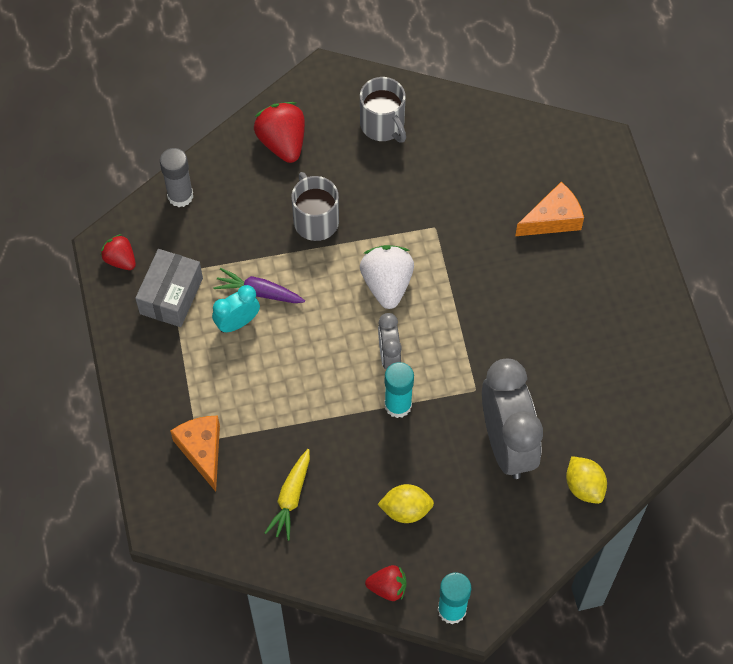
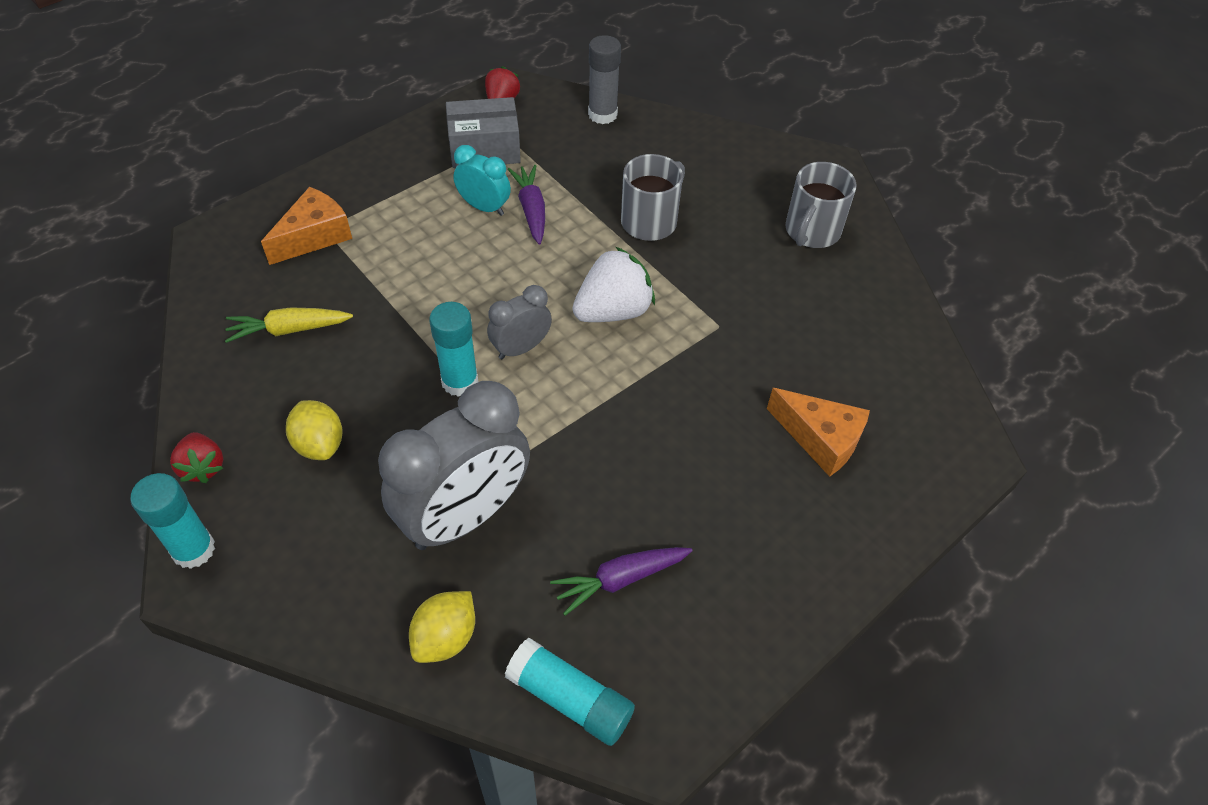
camera: 60 degrees right, 10 degrees down
red strawberry [254,102,305,163] -> none
none -> turquoise glue stick [505,638,635,746]
none -> purple carrot [550,547,693,616]

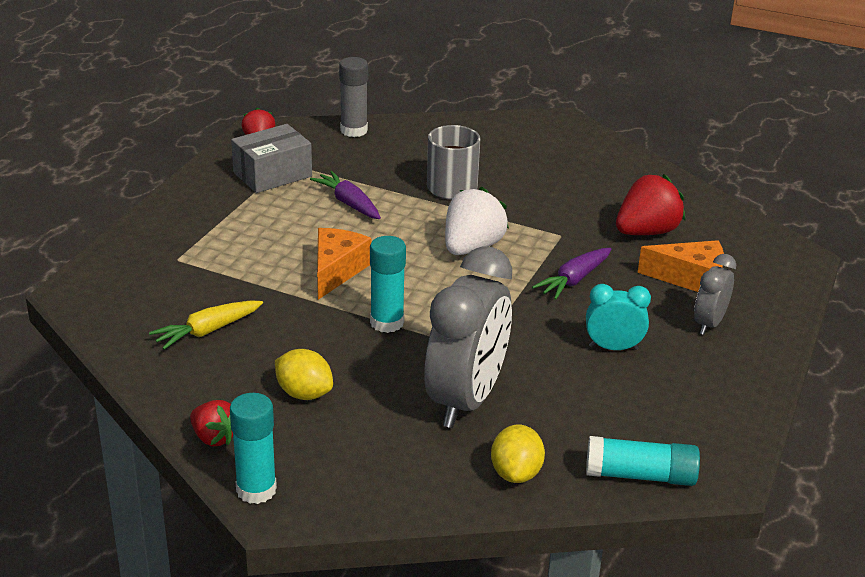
camera: 25 degrees left, 20 degrees down
orange cheese [261,187,352,265] -> orange cheese moved to [317,228,372,300]
turquoise clock [454,145,511,216] -> turquoise clock moved to [586,284,651,350]
grey clock [487,285,552,360] -> grey clock moved to [694,254,736,335]
purple carrot [550,547,693,616] -> purple carrot moved to [532,248,611,300]
grey mug [785,162,856,248] -> none
none -> red strawberry [616,174,685,235]

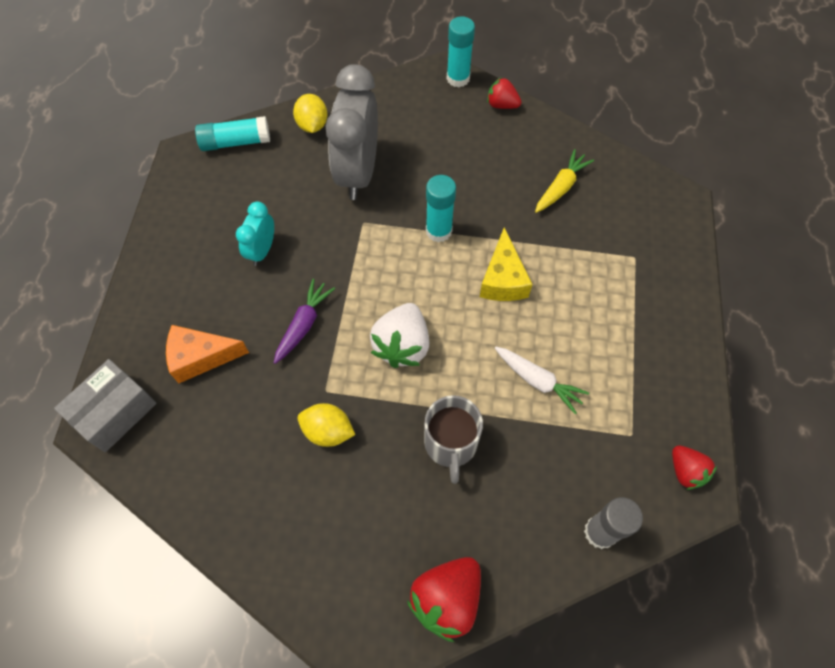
camera: 165 degrees right, 30 degrees up
grey box [231,124,312,193] -> grey box moved to [54,359,157,452]
yellow lemon [275,349,333,400] -> yellow lemon moved to [298,403,355,447]
purple carrot [310,171,381,219] -> white carrot [495,347,589,414]
orange cheese [317,228,372,300] -> yellow cheese [480,227,533,301]
turquoise clock [586,284,651,350] -> turquoise clock turned 120 degrees clockwise [236,202,274,266]
red strawberry [616,174,685,235] -> red strawberry moved to [407,557,481,642]
grey clock [694,254,736,335] -> none

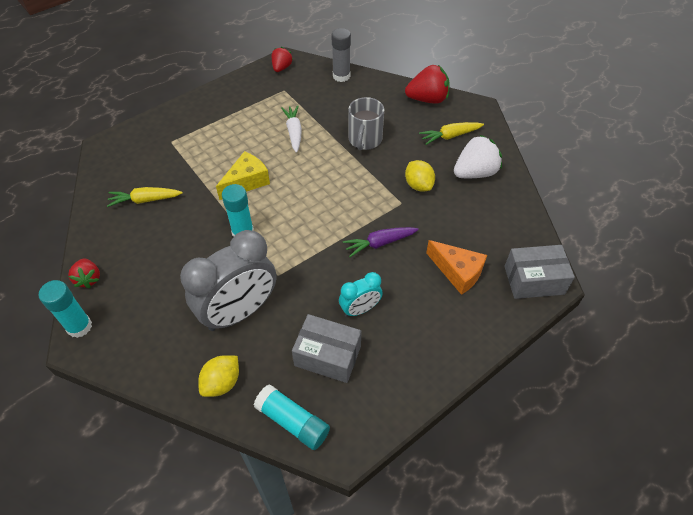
camera: 135 degrees left, 10 degrees down
white strawberry [370,303,429,368] -> white strawberry moved to [454,134,502,178]
grey mug [424,395,483,484] -> grey mug turned 150 degrees clockwise [348,97,384,150]
none -> grey box [292,314,362,383]
none -> yellow carrot [419,122,484,145]

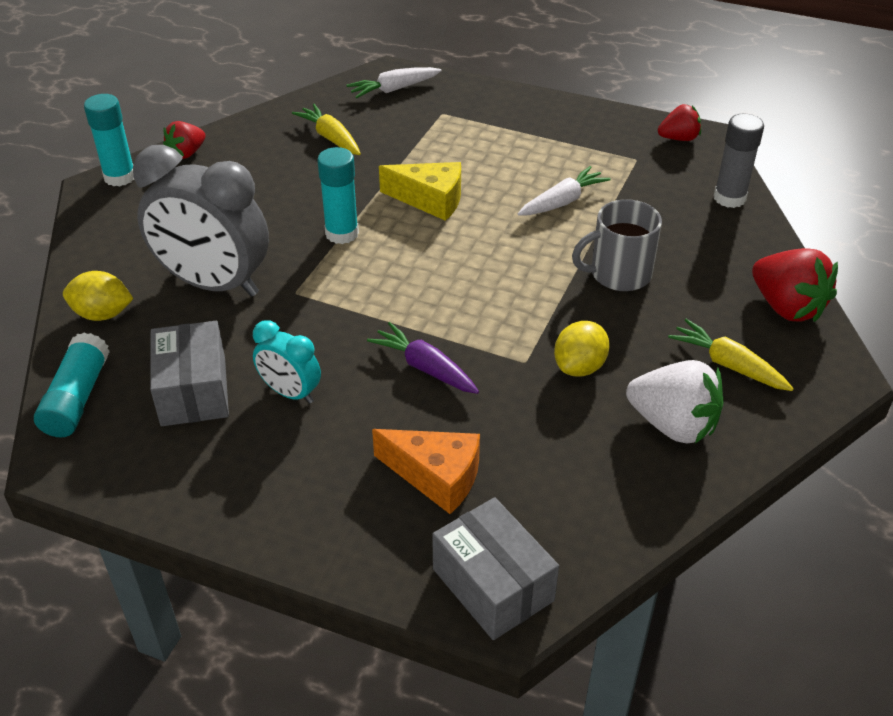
camera: 60 degrees right, 10 degrees down
orange cheese [426,240,487,295] -> orange cheese turned 75 degrees counterclockwise [372,429,480,514]
none -> white carrot [347,67,442,98]

